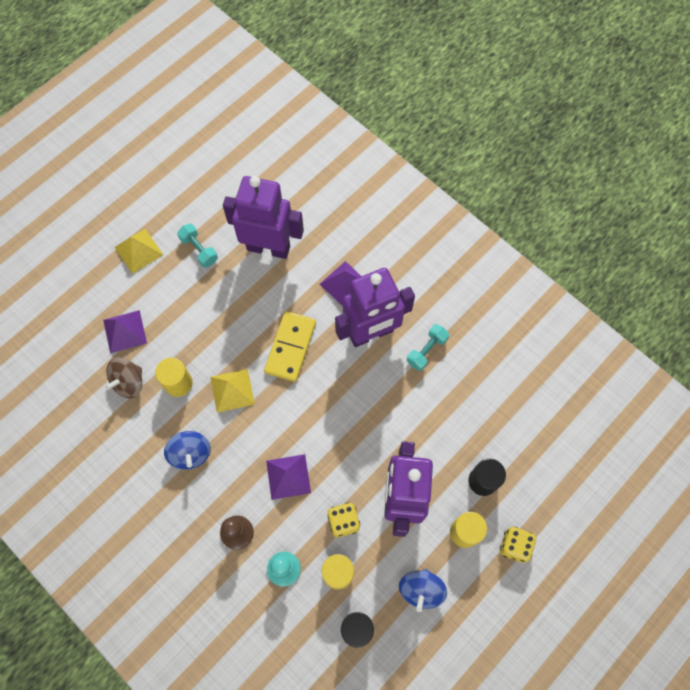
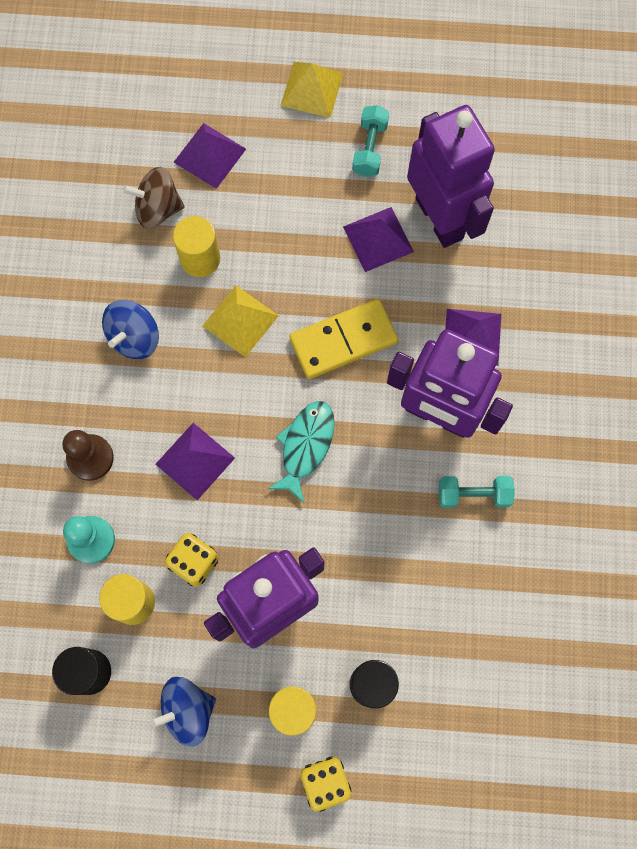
camera: 50 degrees right, 5 degrees up
none -> turquoise fish [268,401,335,503]
none -> purple pyramid [343,207,414,272]

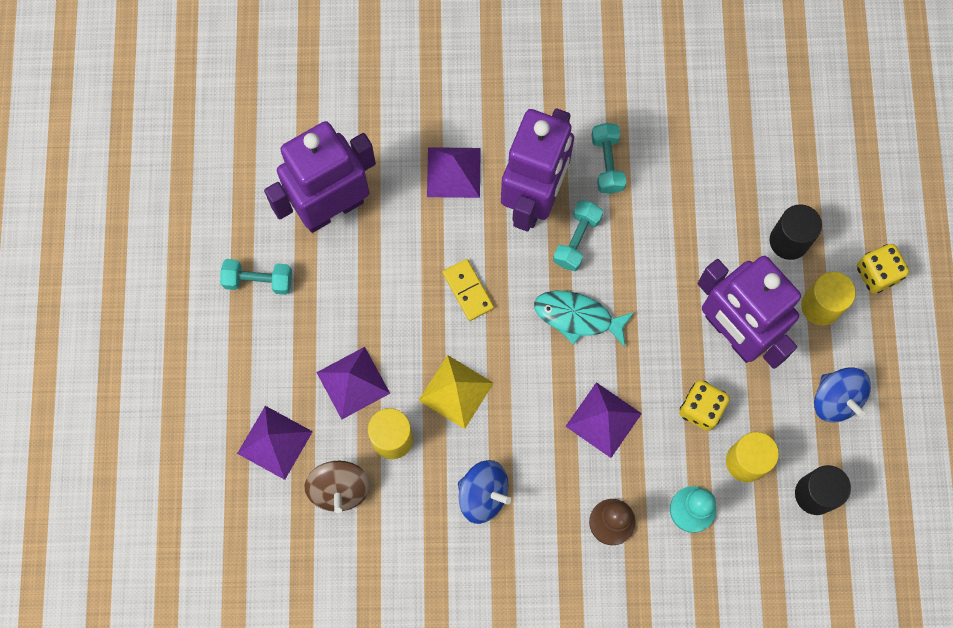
camera: 95 degrees left, 0 degrees up
yellow pyramid [281,62,344,118] -> none
yellow domino [289,299,398,379] -> yellow domino [443,259,494,321], size x0.60
purple pyramid [343,207,414,272] -> purple pyramid moved to [316,347,390,419]
none -> turquoise dumbbell [553,200,603,271]

